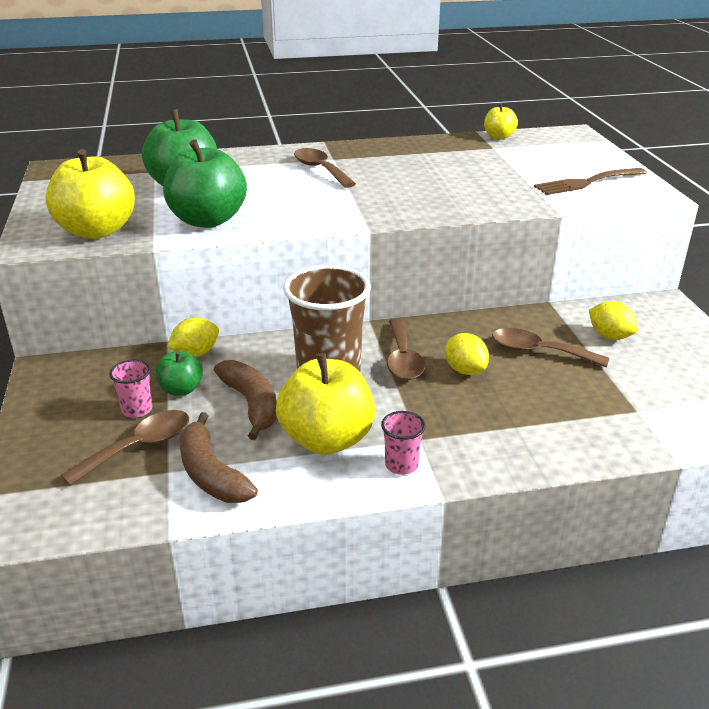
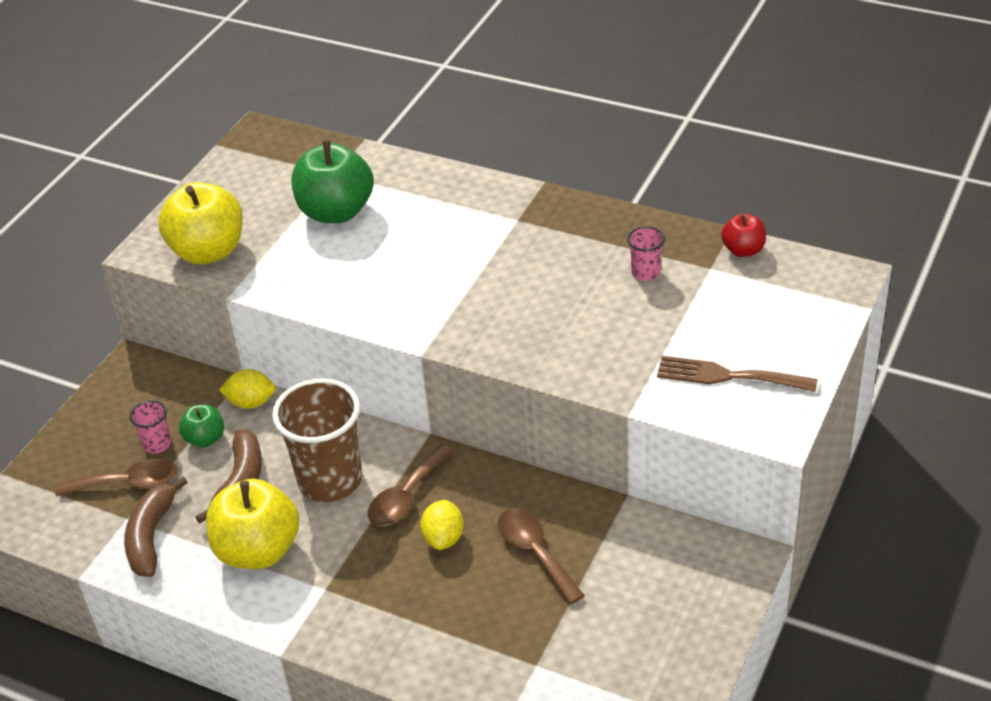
camera: 40 degrees right, 10 degrees up
green apple [163,139,247,228] -> none
brown spoon [294,148,356,188] -> none
pink cup [381,411,426,475] -> pink cup moved to [627,226,665,281]
yellow apple [484,103,518,140] -> red apple [721,214,766,257]
yellow lemon [589,301,638,340] -> none

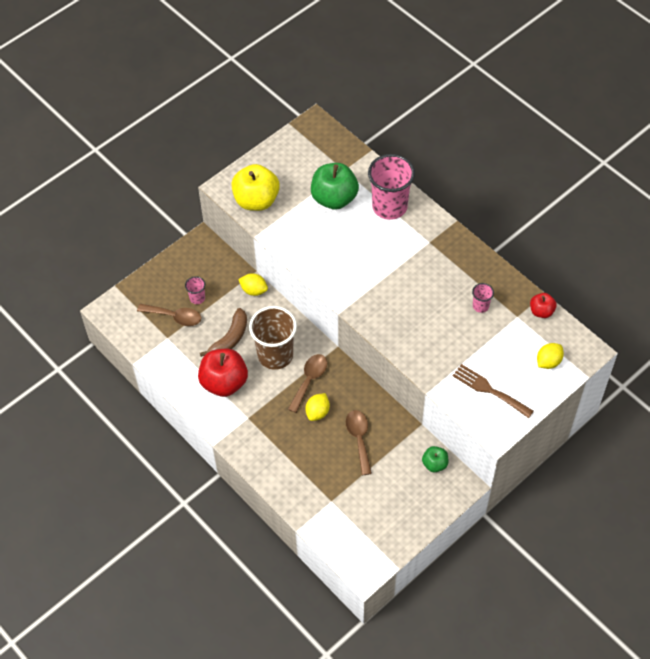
camera: 20 degrees right, 15 degrees up
brown banana [124,476,188,577] -> none
green apple [179,404,224,448] -> green apple moved to [422,446,448,472]
yellow apple [206,479,300,569] -> red apple [198,349,248,397]
brown spoon [368,444,454,526] -> brown spoon turned 150 degrees clockwise [288,354,327,413]
none -> pink cup [368,154,415,220]
none -> yellow lemon [537,343,564,369]

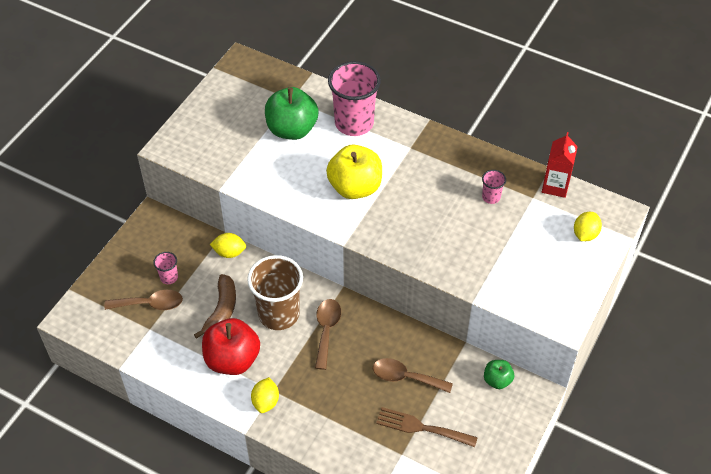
camera: 20 degrees left, 5 degrees down
yellow apple [231,164,280,211] -> yellow apple moved to [326,145,382,199]
yellow lemon [305,393,330,421] -> yellow lemon moved to [251,377,279,413]
brown spoon [346,410,372,475] -> brown spoon turned 45 degrees counterclockwise [373,358,453,393]
brown fork [453,364,534,418] -> brown fork moved to [376,407,478,447]
red apple [530,293,557,318] -> red carton [542,132,578,198]

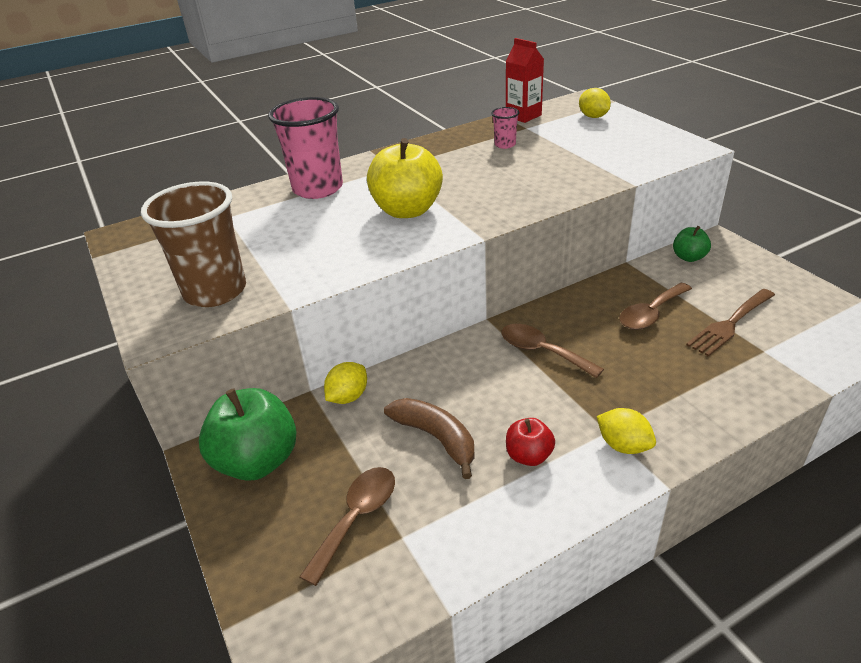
camera: 55 degrees left, 15 degrees down
pink cup [153,252,178,284] -> none
red apple [202,318,260,375] -> red apple [506,418,555,466], size x0.52
brown cup [247,255,303,330] -> brown cup moved to [141,181,246,307]
green apple [265,87,319,140] -> green apple moved to [199,388,297,481]

